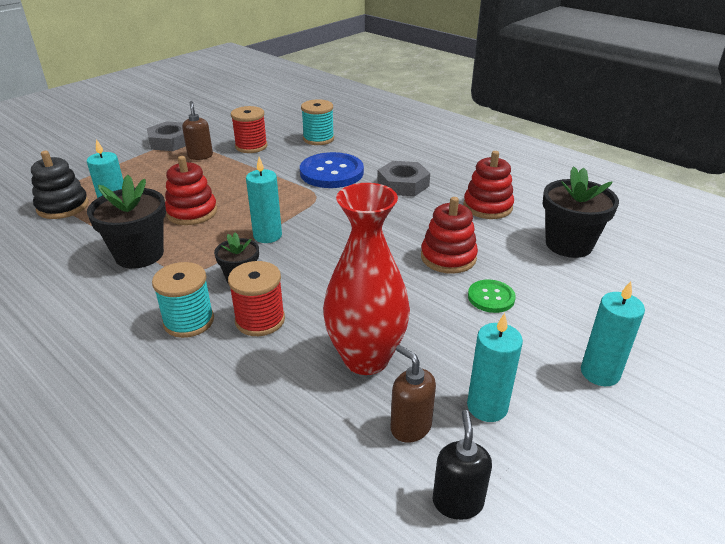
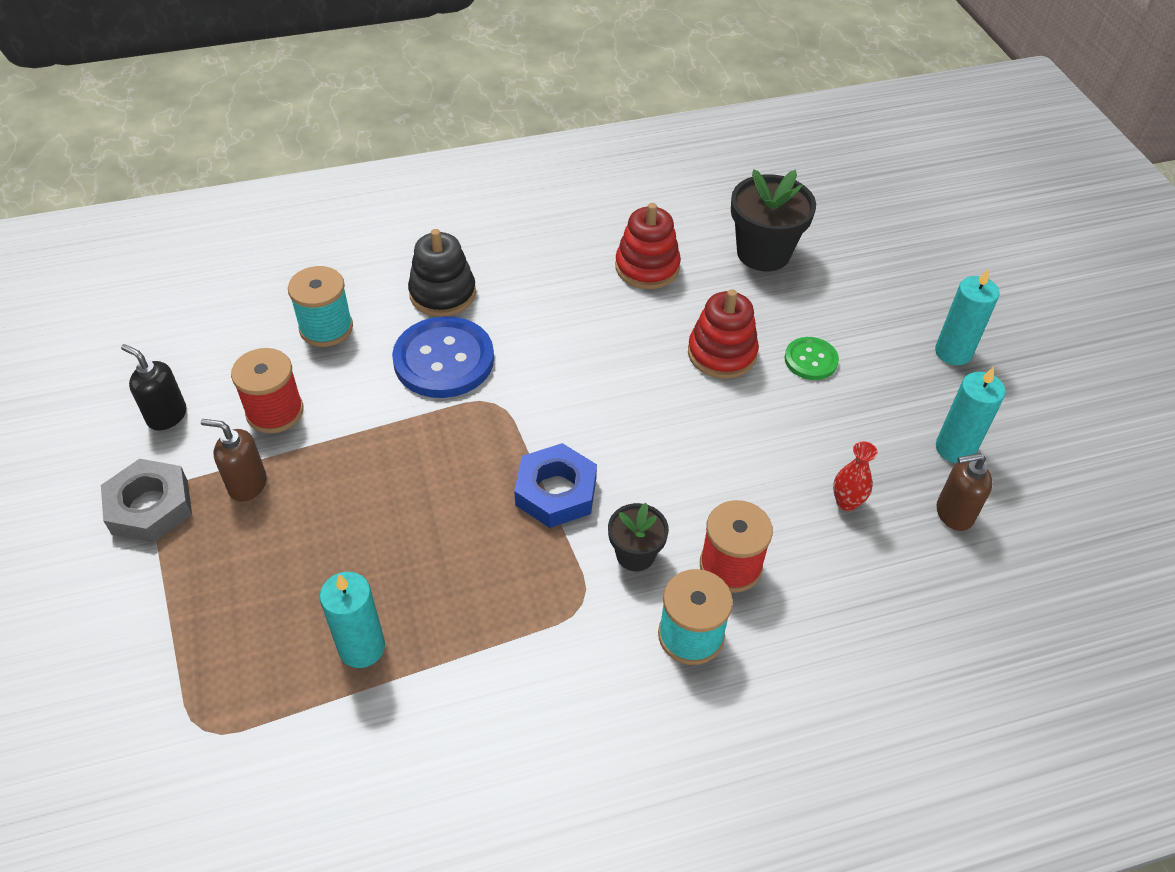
camera: 60 degrees left, 15 degrees up
black stacking toy [31,151,89,219] -> black stacking toy moved to [408,229,476,317]
black flower pot [87,175,166,269] -> none
red stacking toy [165,156,217,225] -> none
turquoise candle [246,157,282,243] -> blue nut [514,443,597,528]
red vase [323,183,410,375] -> red vase [833,441,878,511], size x0.41
grey nut [377,161,430,196] -> none
black soap dispenser [433,410,492,520] -> black soap dispenser moved to [121,344,187,431]

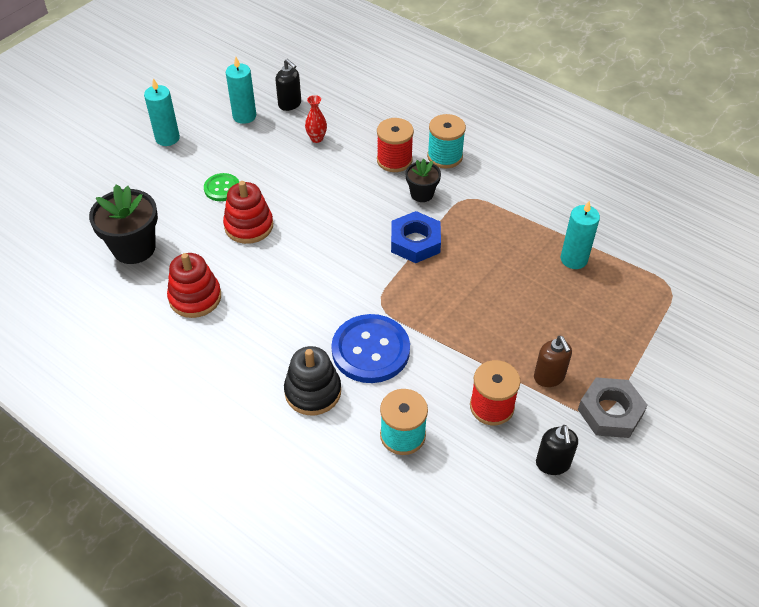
camera: 125 degrees left, 0 degrees up
brown soap dispenser [937,453,993,531] -> black soap dispenser [275,59,301,111]

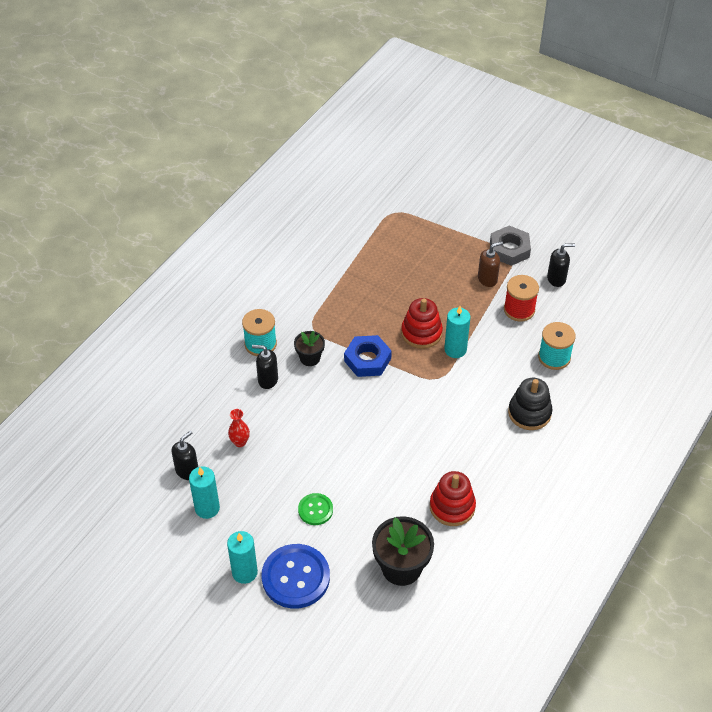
camera: 95 degrees left, 0 degrees up
red stacking toy [223,181,273,244] -> red stacking toy moved to [401,298,443,349]
blue button [331,314,410,383] -> blue button moved to [261,544,330,609]
red spool [377,118,414,172] -> black soap dispenser [252,345,278,389]
turquoise candle [561,201,600,269] -> turquoise candle moved to [444,306,470,358]

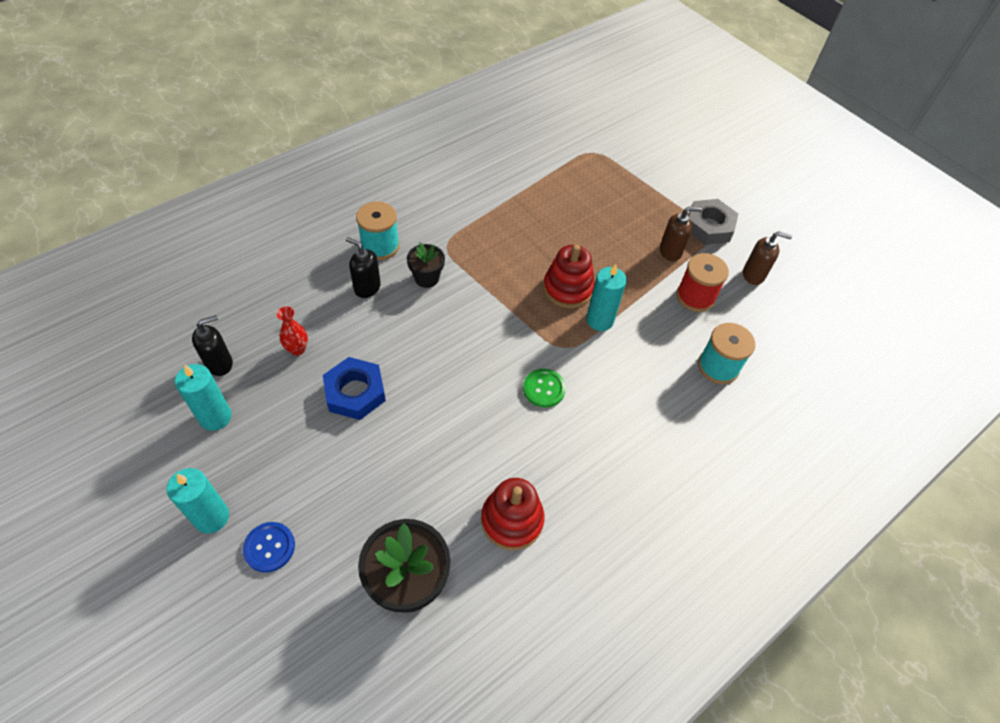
camera: 15 degrees right, 5 degrees up
blue button [261,544,330,609] -> blue button [243,522,295,573], size x0.53
green button [298,493,333,525] -> green button moved to [523,369,566,408]
blue nut [344,335,392,377] -> blue nut moved to [323,357,386,420]
black stacking toy [508,378,552,430] -> none
black soap dispenser [547,244,575,287] -> brown soap dispenser [743,231,792,285]

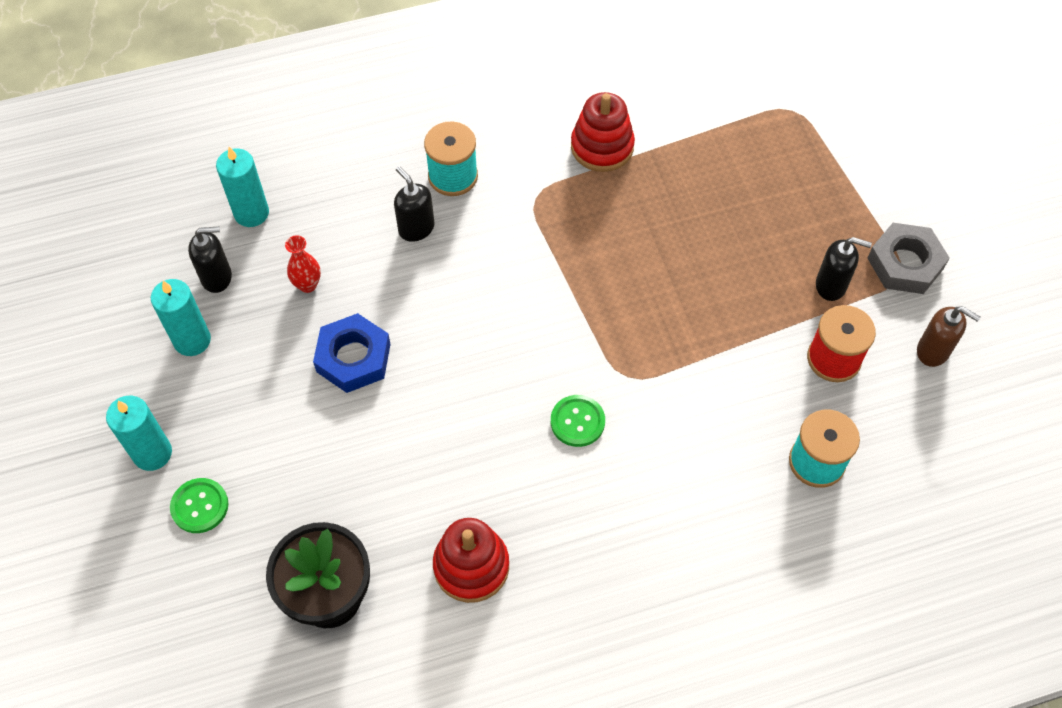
camera: 25 degrees right, 5 degrees up
blue button [243,522,295,573] -> green button [170,478,228,533]
black flower pot [407,242,445,288] -> none
red stacking toy [543,245,595,308] -> red stacking toy moved to [571,92,635,172]
turquoise candle [586,264,627,331] -> turquoise candle moved to [216,147,269,227]
brown soap dispenser [660,207,702,261] -> black soap dispenser [816,237,872,301]

